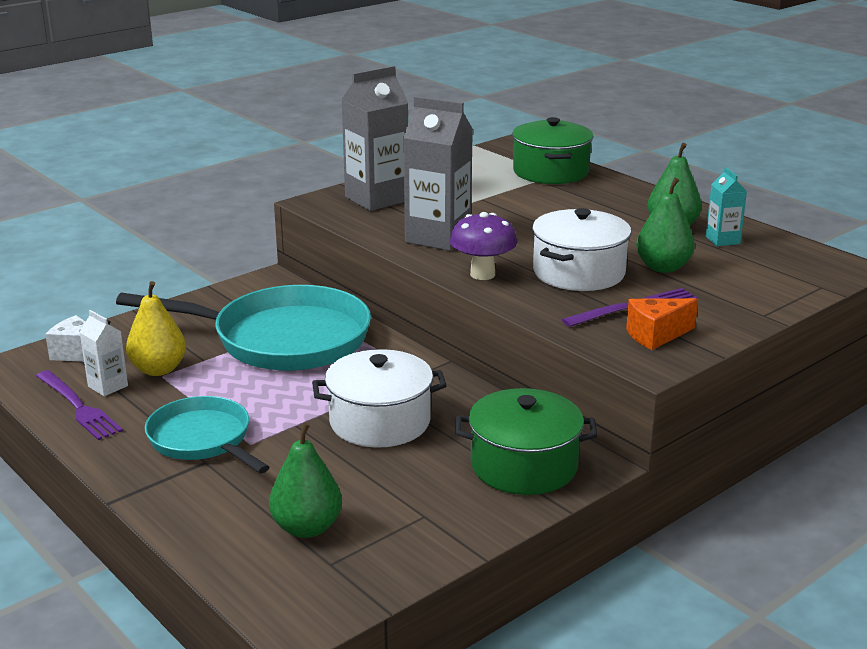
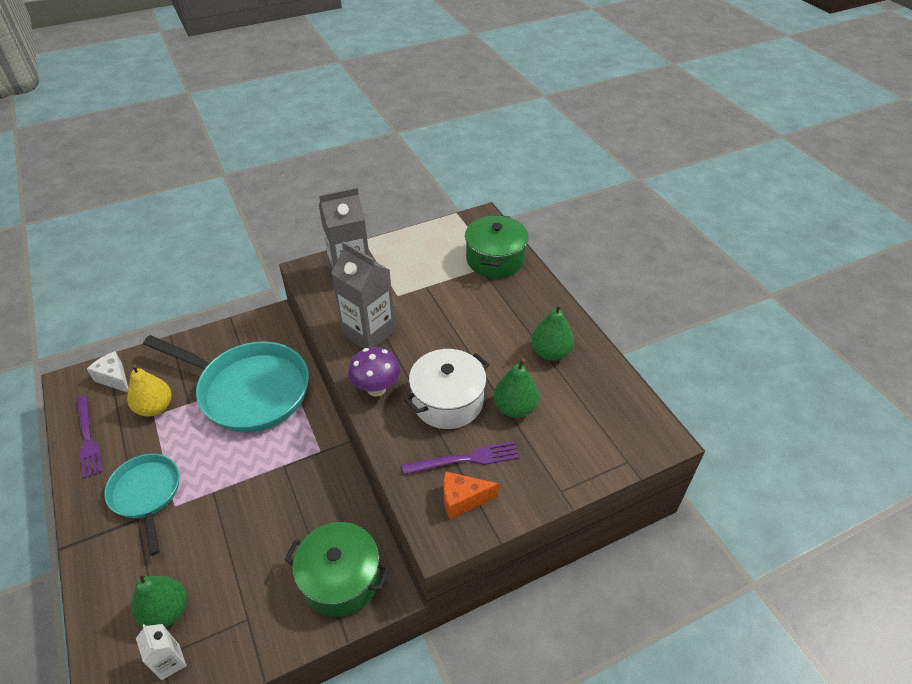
camera: 15 degrees right, 20 degrees up
white carton [80,310,128,396] -> white carton moved to [136,624,186,680]
white pot [312,349,447,448] -> none
turquoise carton [706,167,747,246] -> none

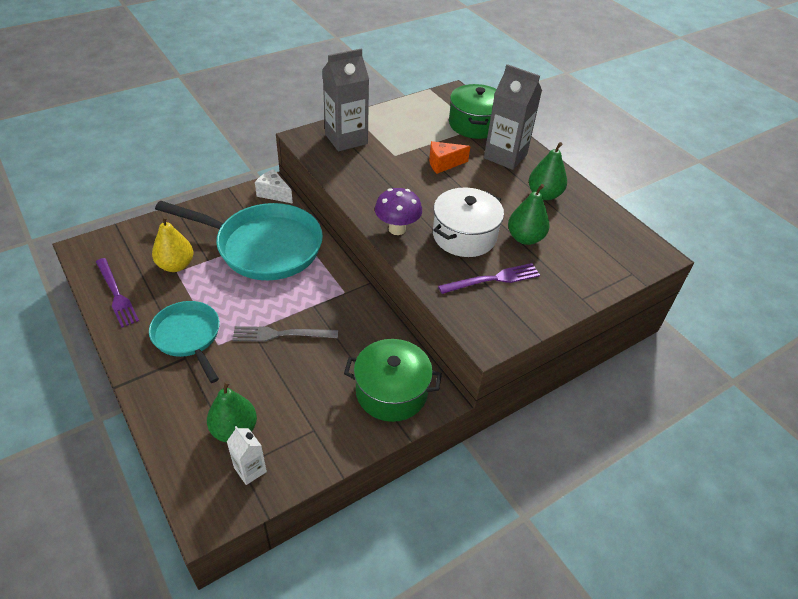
camera: 10 degrees left, 0 degrees up
white cheese [87,351,128,393] -> white cheese moved to [255,169,293,204]
grey carton [331,242,395,349] -> grey carton moved to [484,64,542,170]
orange cheese [444,471,499,519] -> orange cheese moved to [429,141,470,174]
none -> grey fork [232,326,338,342]

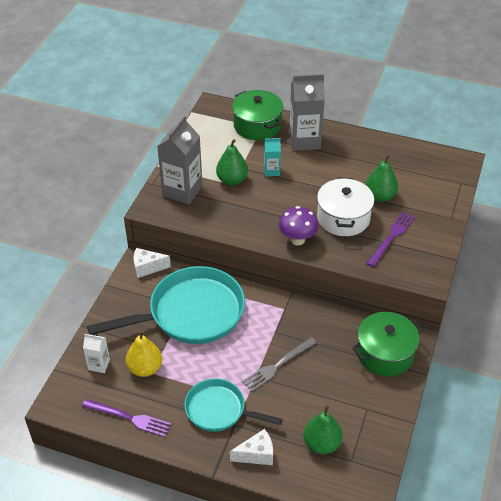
camera: 35 degrees left, 0 degrees up
white carton [227,426,267,485] -> white carton moved to [83,334,110,373]
orange cheese [429,141,470,174] -> turquoise carton [264,138,281,177]
green pear [529,142,567,200] -> green pear moved to [216,139,248,185]
none -> white cheese [230,429,273,465]

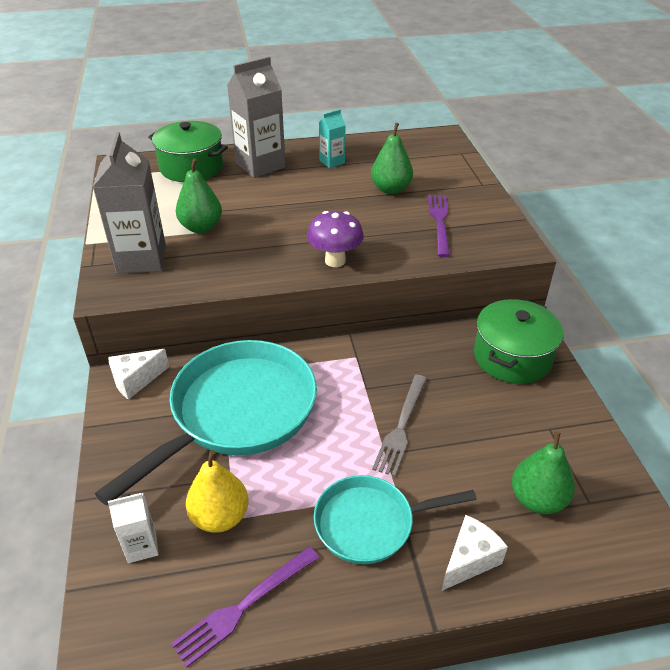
camera: 30 degrees left, 5 degrees down
purple fork [82,399,171,437] -> purple fork turned 150 degrees clockwise [171,547,319,667]
turquoise carton [264,138,281,177] -> turquoise carton moved to [319,109,345,168]
white pot [317,177,375,236] -> none

